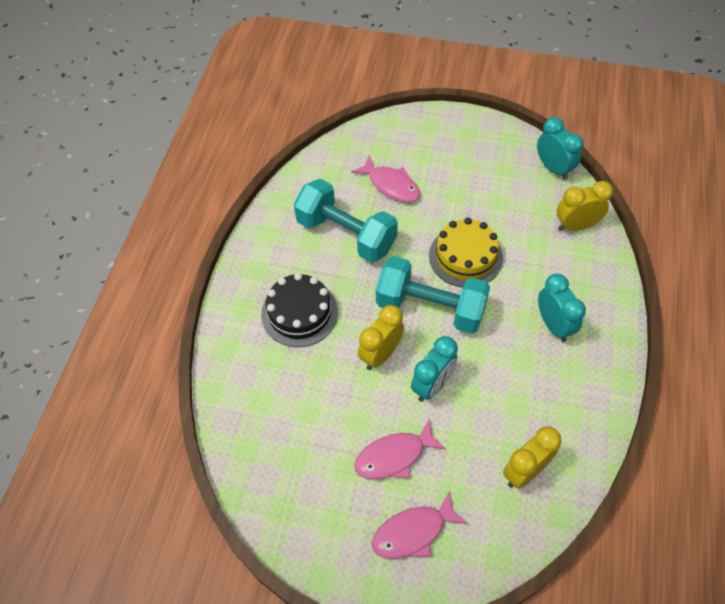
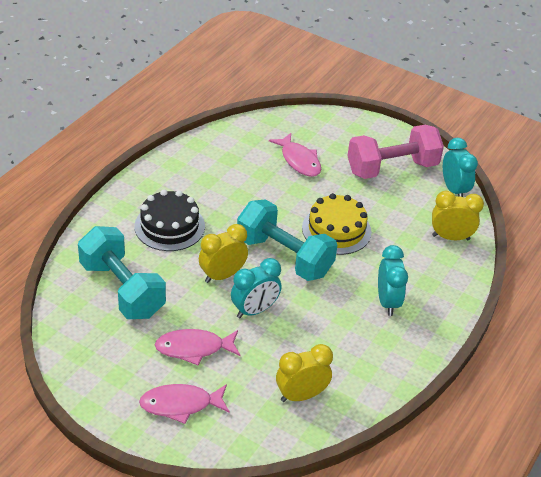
camera: 15 degrees right, 15 degrees down
turquoise dumbbell [294,179,398,263] -> turquoise dumbbell moved to [78,226,166,319]
none -> pink dumbbell [347,125,444,179]

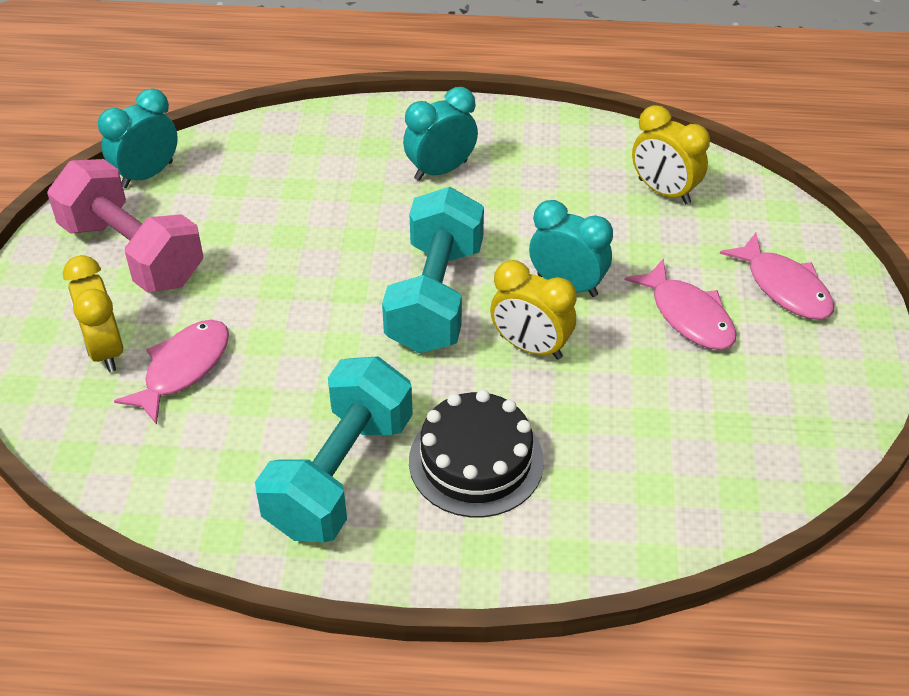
camera: 115 degrees left, 5 degrees up
turquoise dumbbell [78,226,166,319] -> turquoise dumbbell moved to [255,356,413,542]
yellow cake [302,193,372,255] -> none
yellow clock [432,191,484,240] -> yellow clock moved to [63,255,123,372]

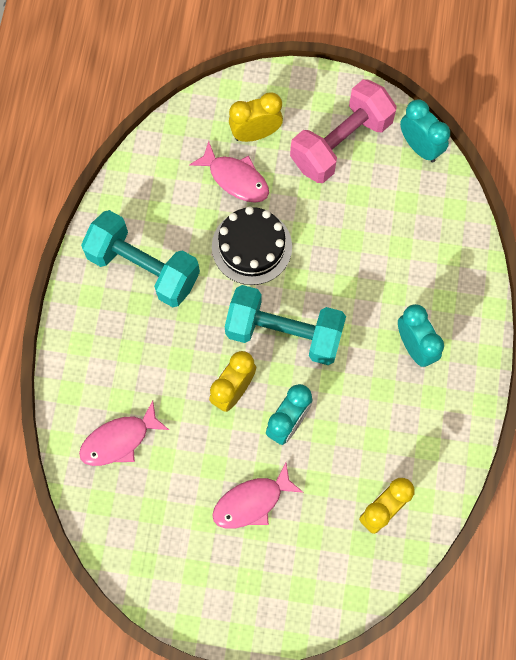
camera: 95 degrees right, 25 degrees up
black cake [409,390,544,517] -> black cake moved to [212,206,292,285]
pink fish [720,233,834,320] -> pink fish moved to [79,401,169,466]

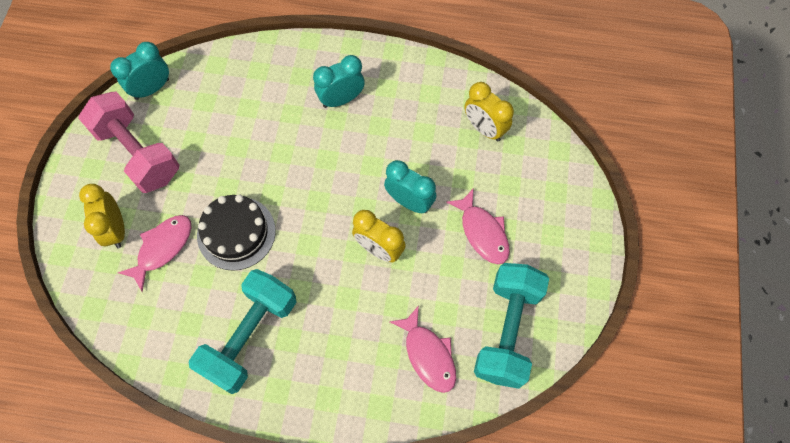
camera: 90 degrees left, 5 degrees down
turquoise dumbbell [225,285,346,365] -> turquoise dumbbell moved to [474,263,549,389]

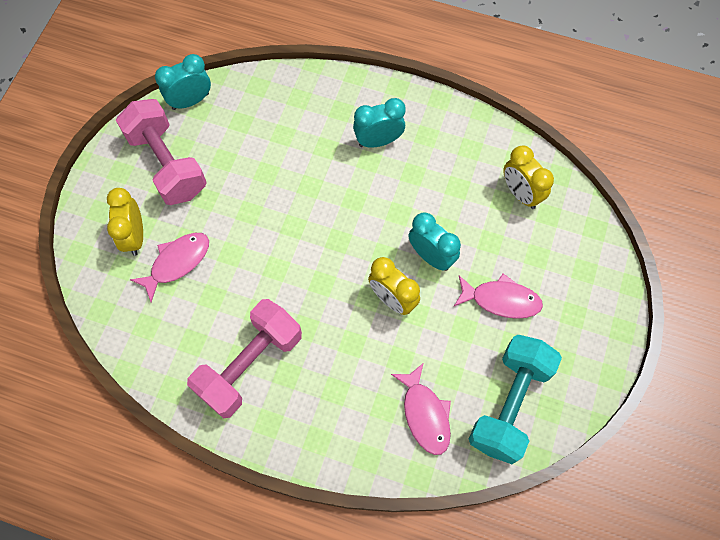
camera: 10 degrees right, 0 degrees up
turquoise dumbbell [189,269,297,394] -> pink dumbbell [187,299,302,418]
black cake [197,195,276,271] -> none
pink fish [446,188,510,264] -> pink fish turned 60 degrees counterclockwise [454,274,543,319]

